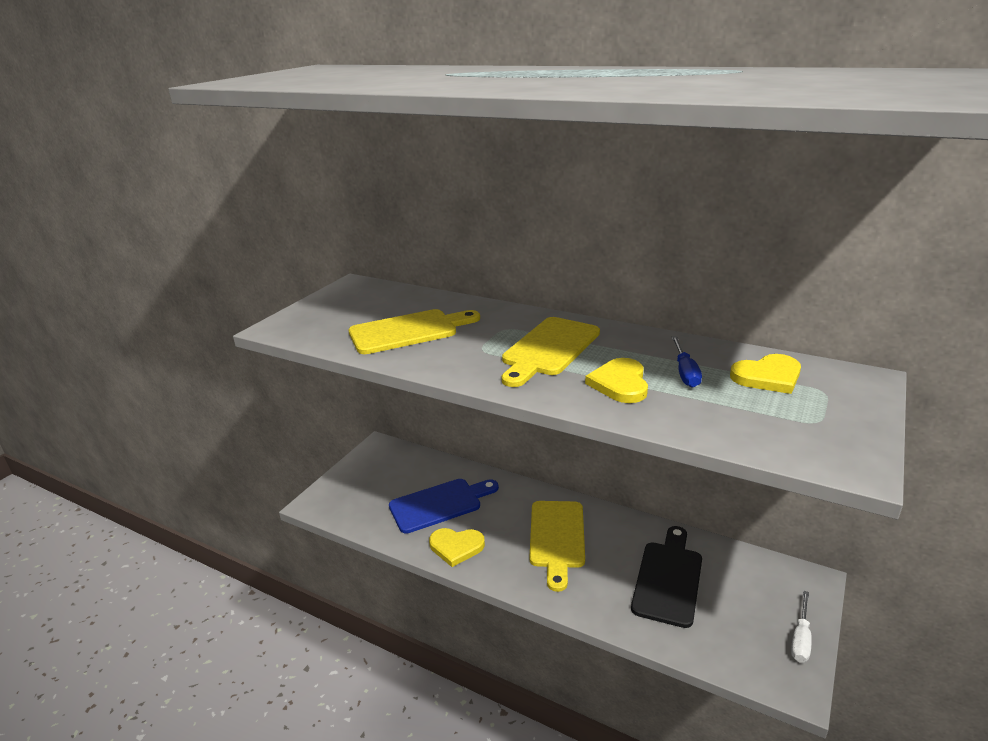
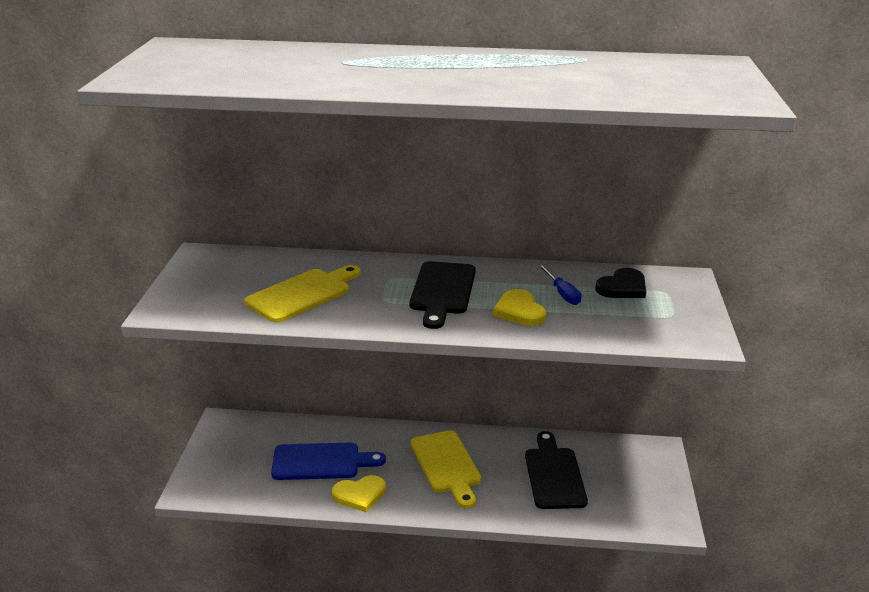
camera: 25 degrees left, 0 degrees up
blue cutting board [389,479,499,534] -> blue cutting board turned 45 degrees clockwise [271,443,386,480]
yellow cutting board [502,317,600,387] -> black cutting board [410,261,475,329]
yellow heart [730,354,801,394] -> black heart [595,268,646,298]
white screwdriver [791,591,812,663] -> none

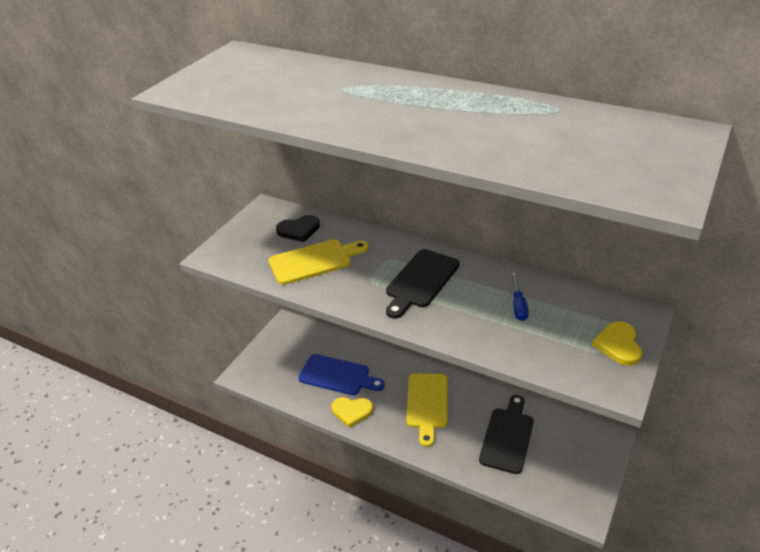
camera: 25 degrees right, 10 degrees up
yellow heart [493,289,546,326] -> yellow heart moved to [592,321,642,366]
black heart [595,268,646,298] -> black heart moved to [276,215,320,242]

